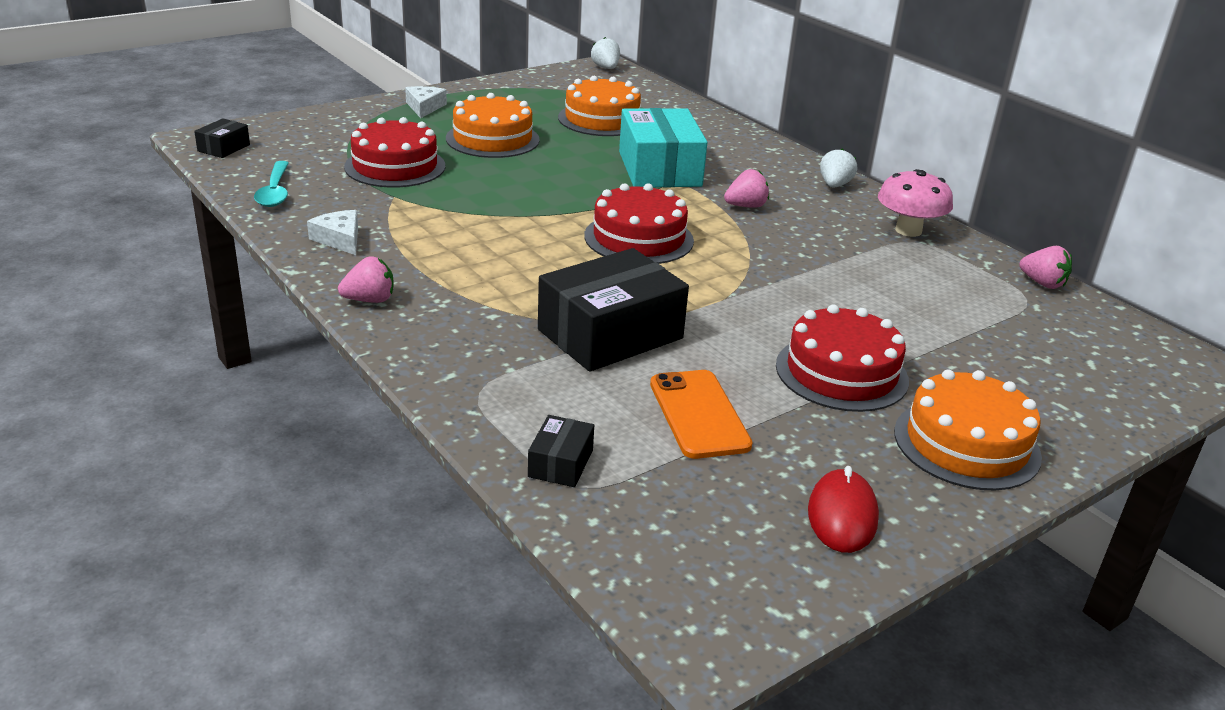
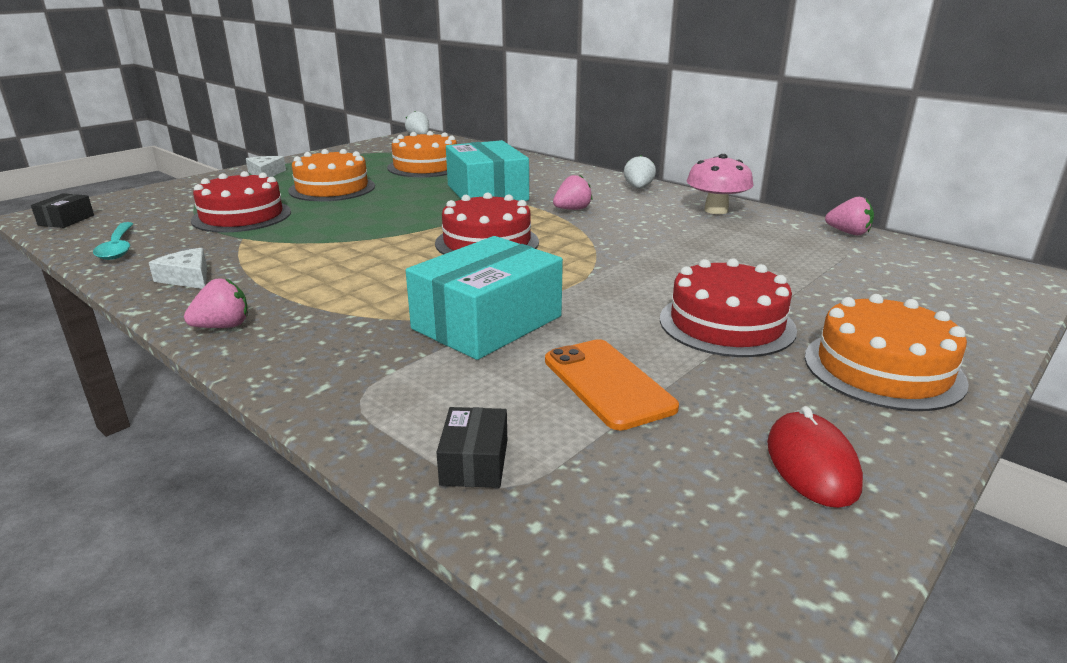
camera: 10 degrees left, 5 degrees down
black box [538,248,689,372] -> turquoise box [406,236,563,360]

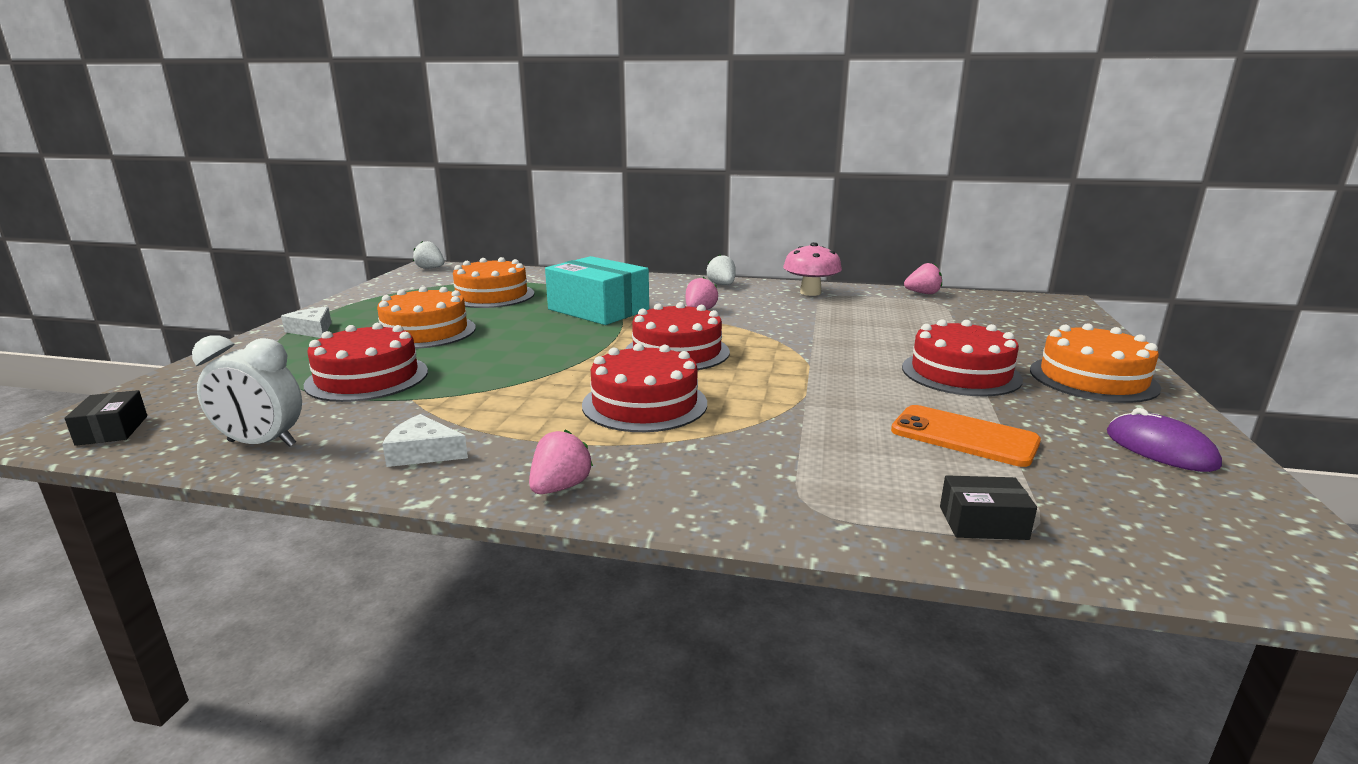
camera: 30 degrees left, 5 degrees down
turquoise spoon [93,222,133,260] -> white clock [192,336,302,447]
turquoise box [406,236,563,360] -> none
black box [436,407,507,488] -> black box turned 60 degrees counterclockwise [940,475,1037,540]
red mouse [767,406,863,508] -> purple mouse [1107,408,1222,472]
none -> red cake [582,343,707,432]

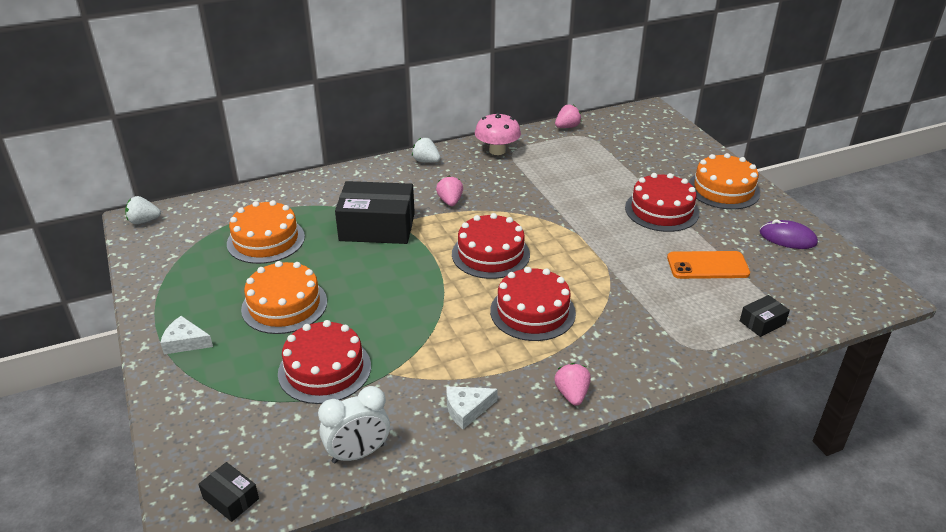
camera: 35 degrees left, 15 degrees up
turquoise box [545,256,649,325] -> black box [335,181,415,244]

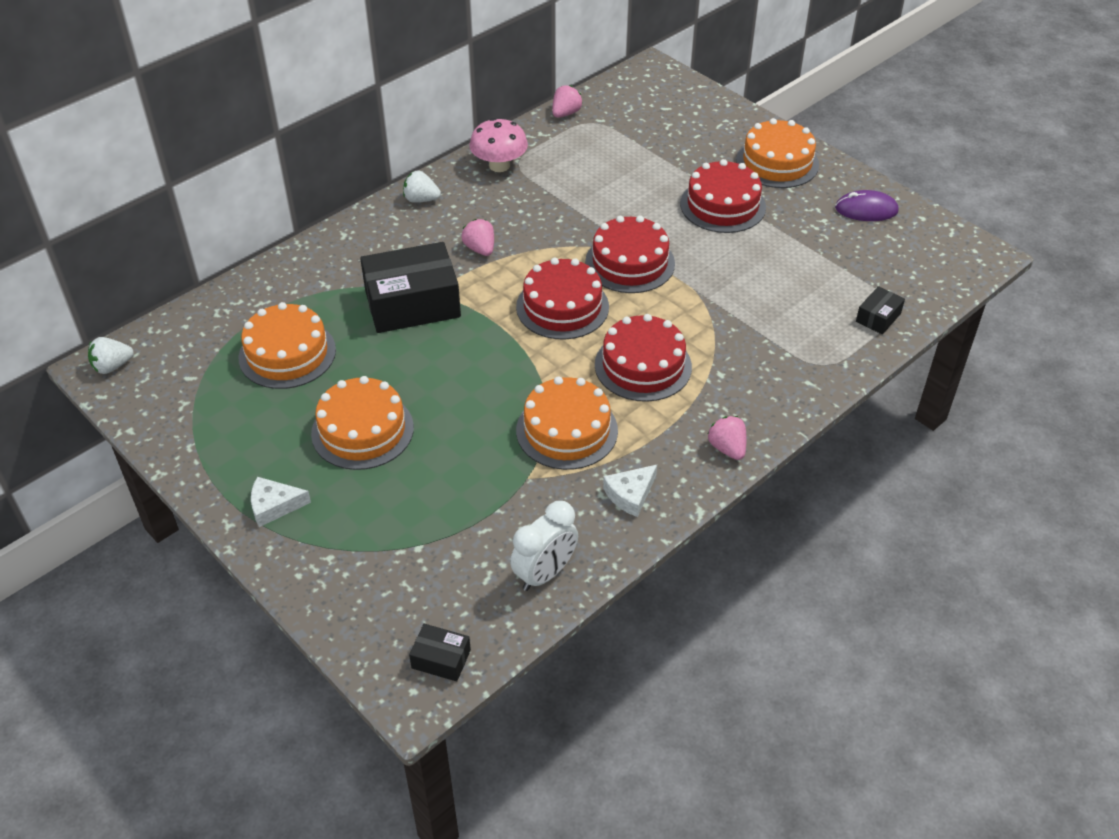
camera: 20 degrees left, 10 degrees up
red cake [278,320,371,404] -> red cake moved to [585,216,675,293]
orange phone [667,251,750,279] -> none
none -> orange cake [516,377,618,470]

